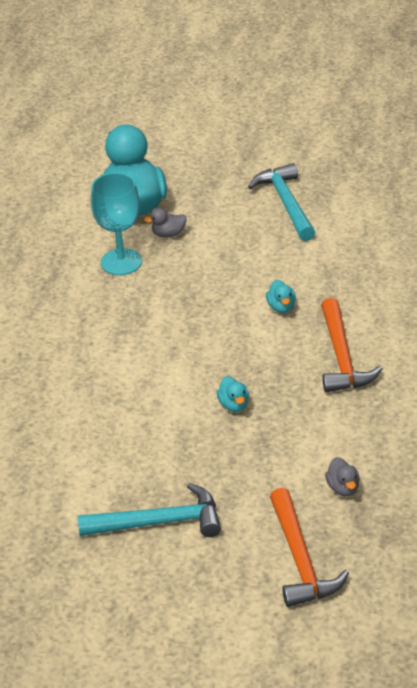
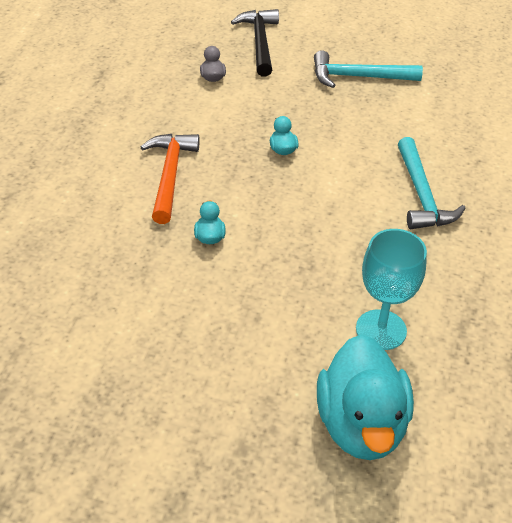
camera: 175 degrees left, 5 degrees up
grey duck [144,208,187,237] -> none
turquoise hammer [248,163,315,241] -> turquoise hammer moved to [398,137,466,229]
orange hammer [270,488,349,607] -> black hammer [231,9,279,76]

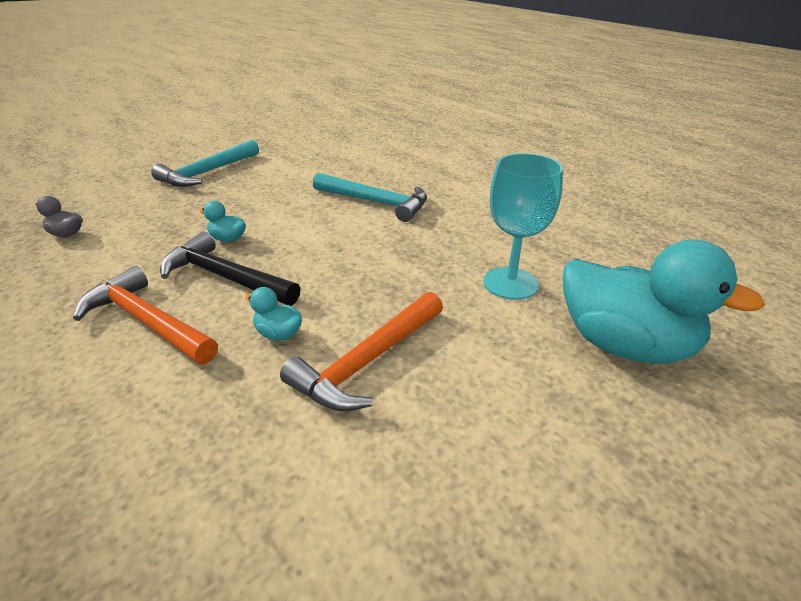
camera: 55 degrees left, 10 degrees down
black hammer [231,9,279,76] -> black hammer moved to [160,232,301,306]
none -> orange hammer [280,292,443,411]

